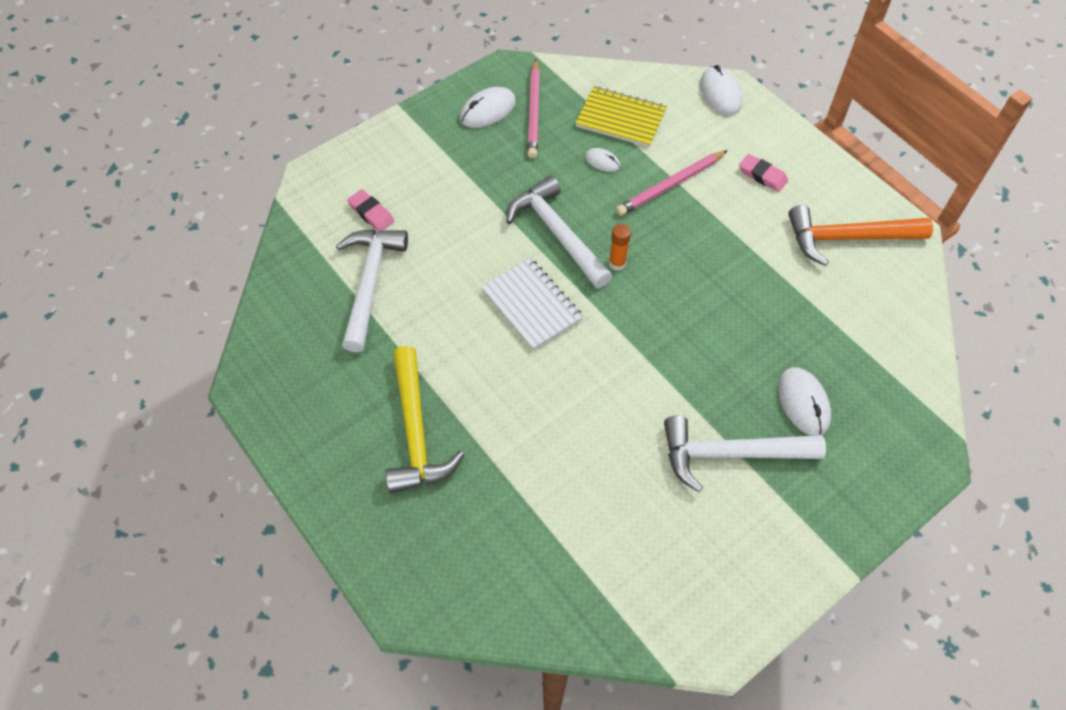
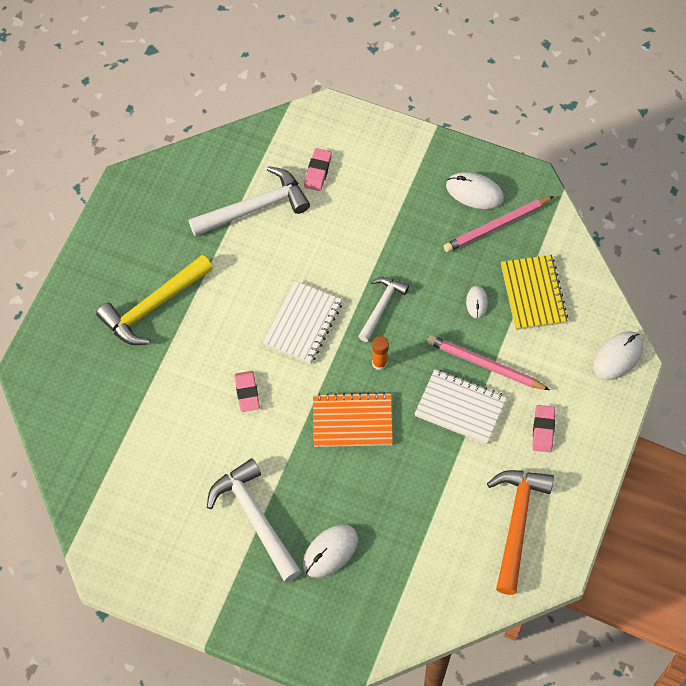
camera: 60 degrees right, 5 degrees up
white hammer [506,176,612,288] -> white hammer [358,277,409,342], size x0.61
orange hammer [788,205,933,266] -> orange hammer turned 45 degrees clockwise [487,470,554,595]
none -> pink eraser [234,371,260,412]
none -> orange notebook [313,392,393,447]
none -> white notebook [414,369,507,444]

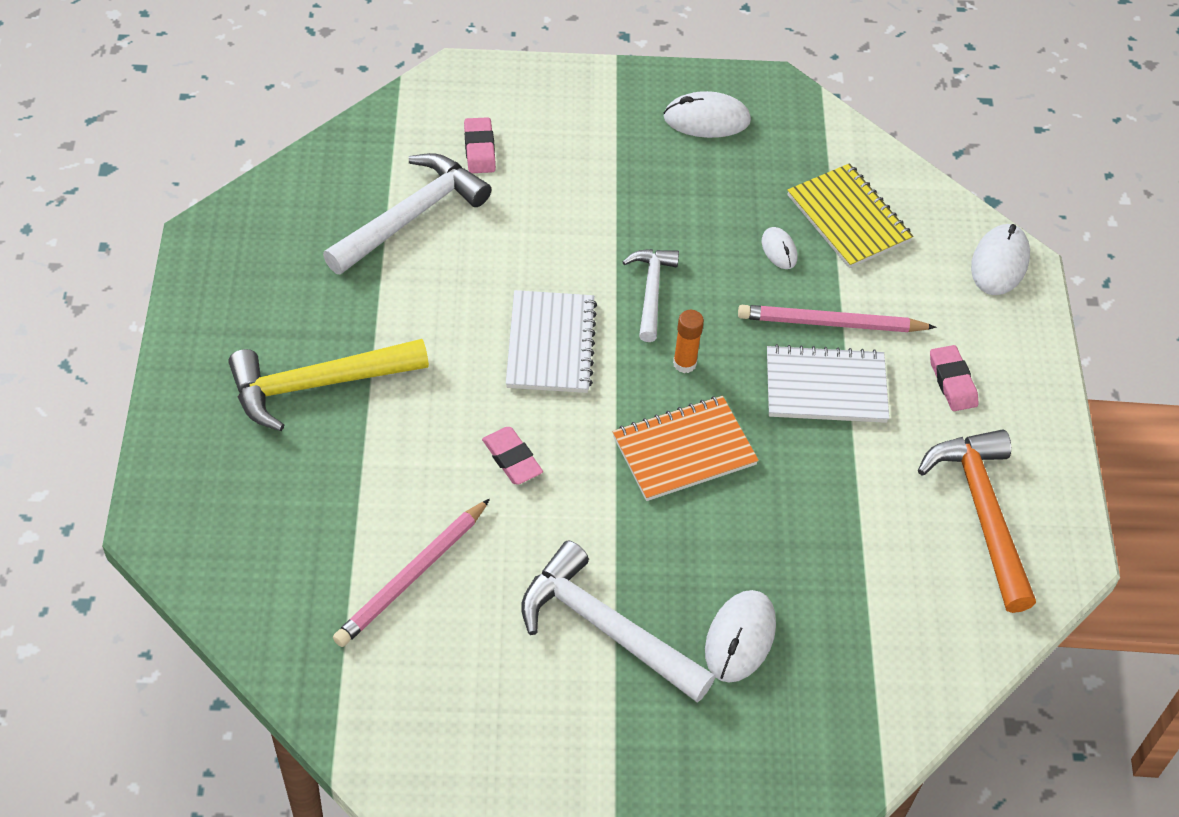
camera: 25 degrees left, 10 degrees down
yellow hammer [96,255,213,345] -> yellow hammer turned 45 degrees clockwise [228,339,429,431]
pink pencil [444,196,554,252] -> pink pencil moved to [333,499,490,647]

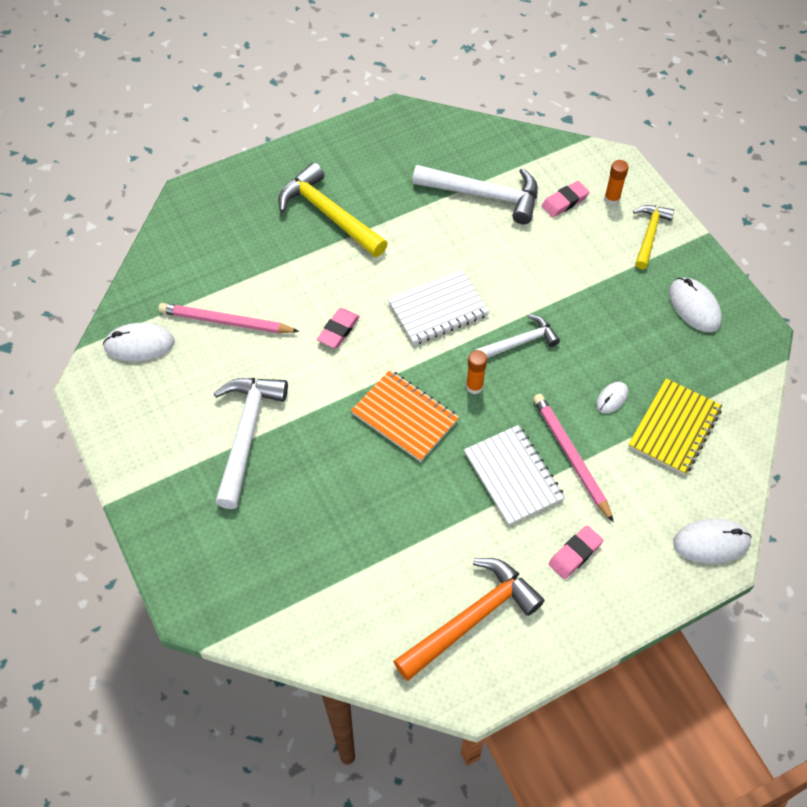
camera: 65 degrees right, 5 degrees up
white mouse [705,590,776,683] -> white mouse moved to [103,323,175,361]
none -> orange glue stick [604,160,629,205]
none -> yellow hammer [633,205,674,269]

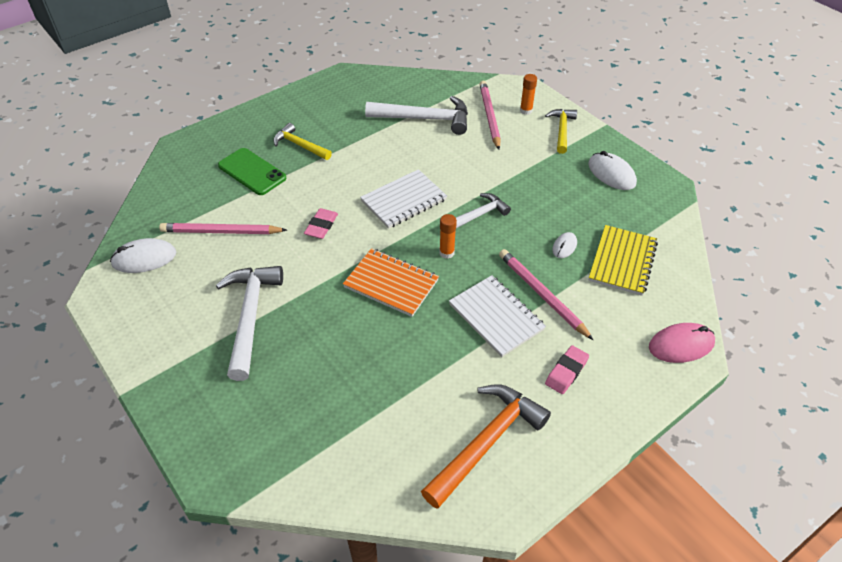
camera: 10 degrees left, 10 degrees down
yellow hammer [278,162,388,257] -> yellow hammer [273,123,332,160], size x0.61
pink eraser [542,181,589,217] -> pink pencil [480,81,501,150]
white mouse [673,519,751,564] -> pink mouse [649,323,715,363]
none -> green phone [218,148,286,195]

